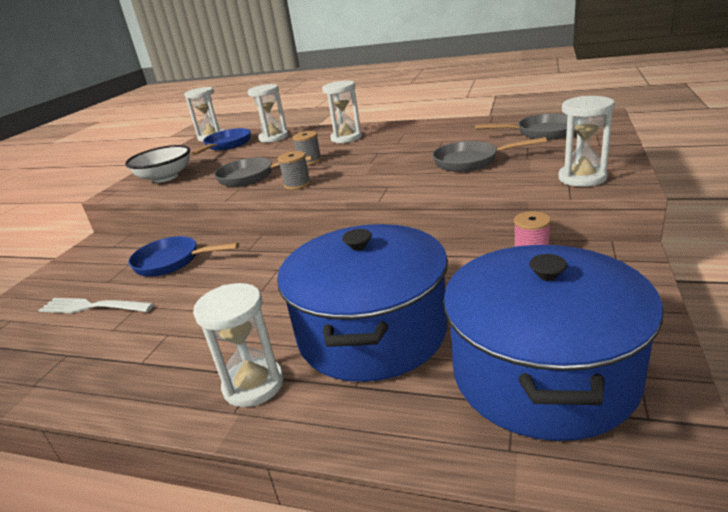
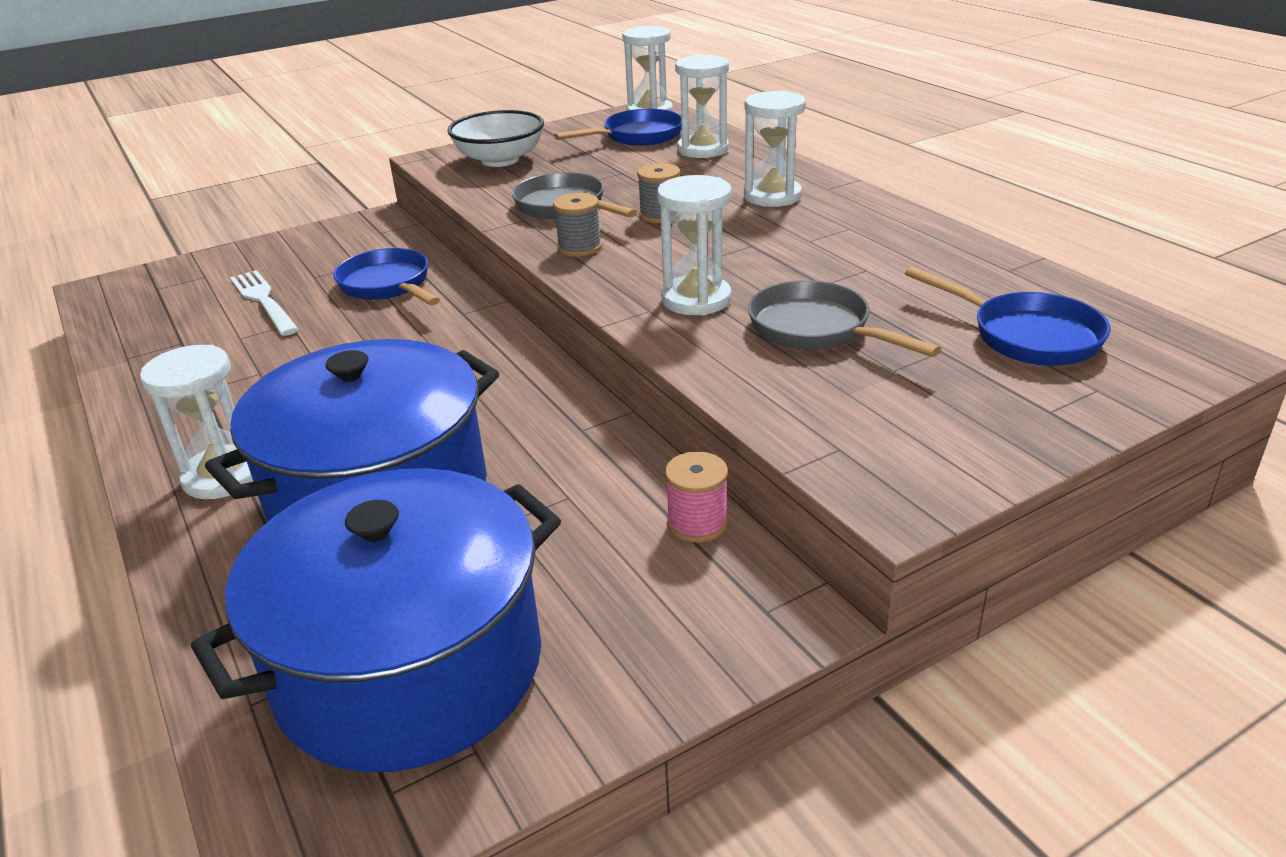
camera: 40 degrees right, 5 degrees up
grey pan [475,113,575,140] -> blue pan [905,266,1110,366]
white hourglass [558,96,615,187] -> white hourglass moved to [657,175,732,315]

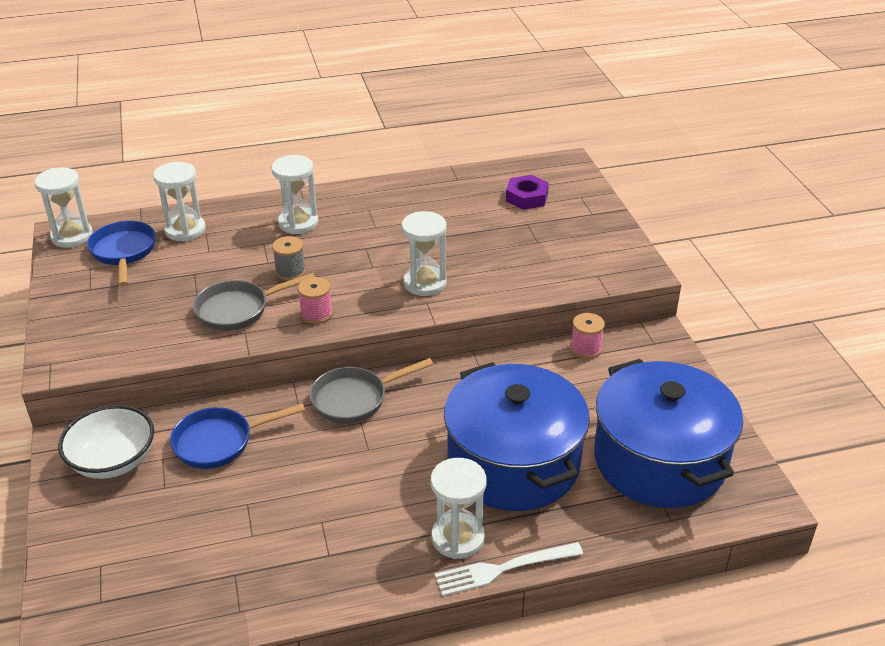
camera: 75 degrees left, 5 degrees up
white fork [230,270,299,336] -> white fork moved to [435,542,583,596]
white bowl [447,110,544,167] -> white bowl moved to [58,405,154,479]
grey spool [553,193,602,257] -> pink spool [298,277,333,324]
grey pan [748,280,941,357] -> grey pan moved to [309,358,433,424]
blue pan [905,266,1110,366] -> purple nut [506,175,549,210]

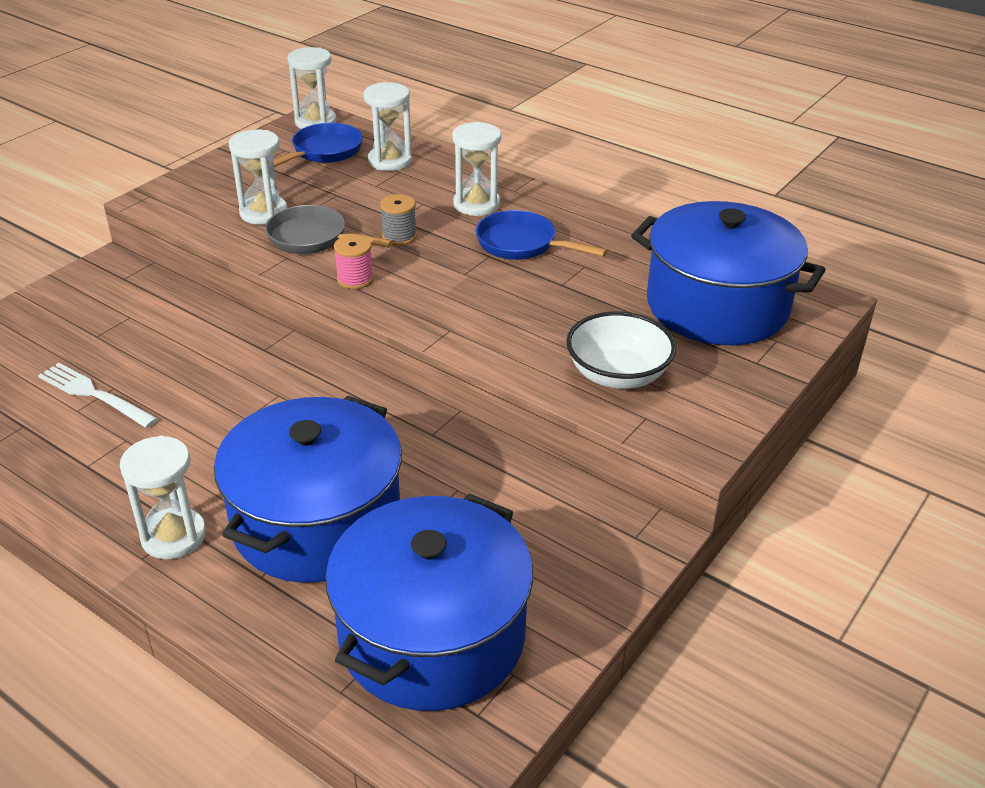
camera: 50 degrees right, 0 degrees up
white bowl [58,405,154,479] -> white bowl moved to [566,311,676,389]
blue pan [170,403,305,469] -> blue pan moved to [476,210,608,260]
grey pan [309,358,433,424] -> none
white hourglass [402,211,447,296] -> white hourglass moved to [229,129,287,225]
white fork [435,542,583,596] -> white fork moved to [38,363,158,428]
purple nut [506,175,549,210] -> blue pot [631,201,826,345]
pink spool [570,313,605,359] -> none

